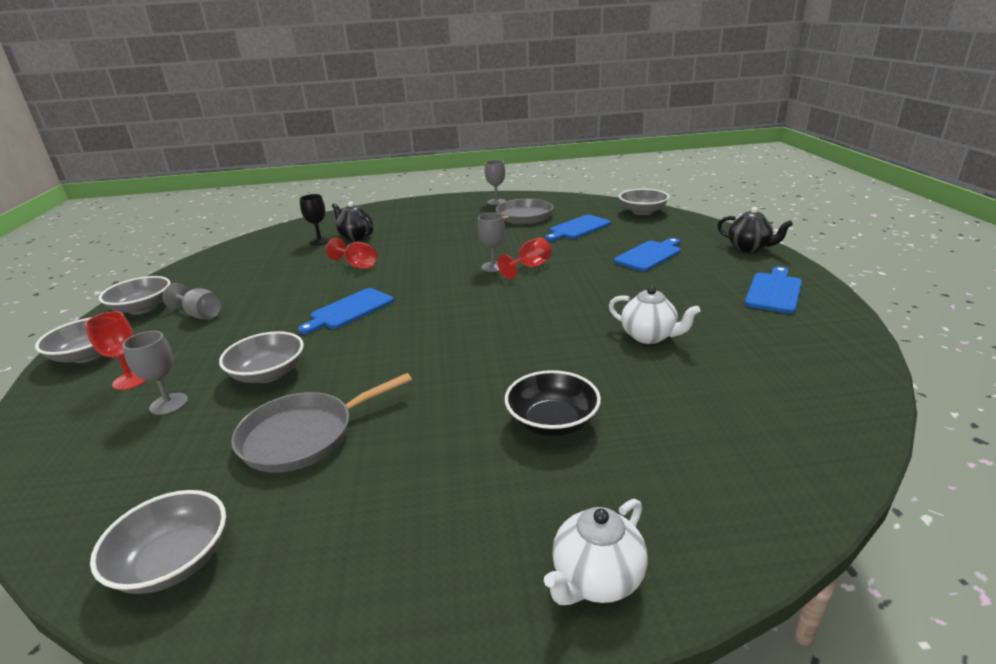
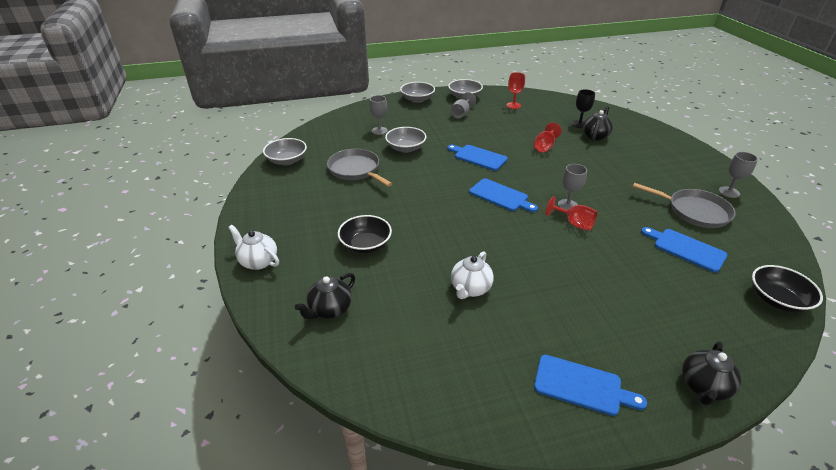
camera: 80 degrees right, 10 degrees up
red goblet [85,311,147,390] -> red goblet moved to [506,72,525,109]
blue cutting board [614,238,681,271] -> blue cutting board moved to [469,178,538,212]
grey bowl [619,189,669,215] -> black bowl [752,265,823,313]
none -> black teapot [295,273,355,319]

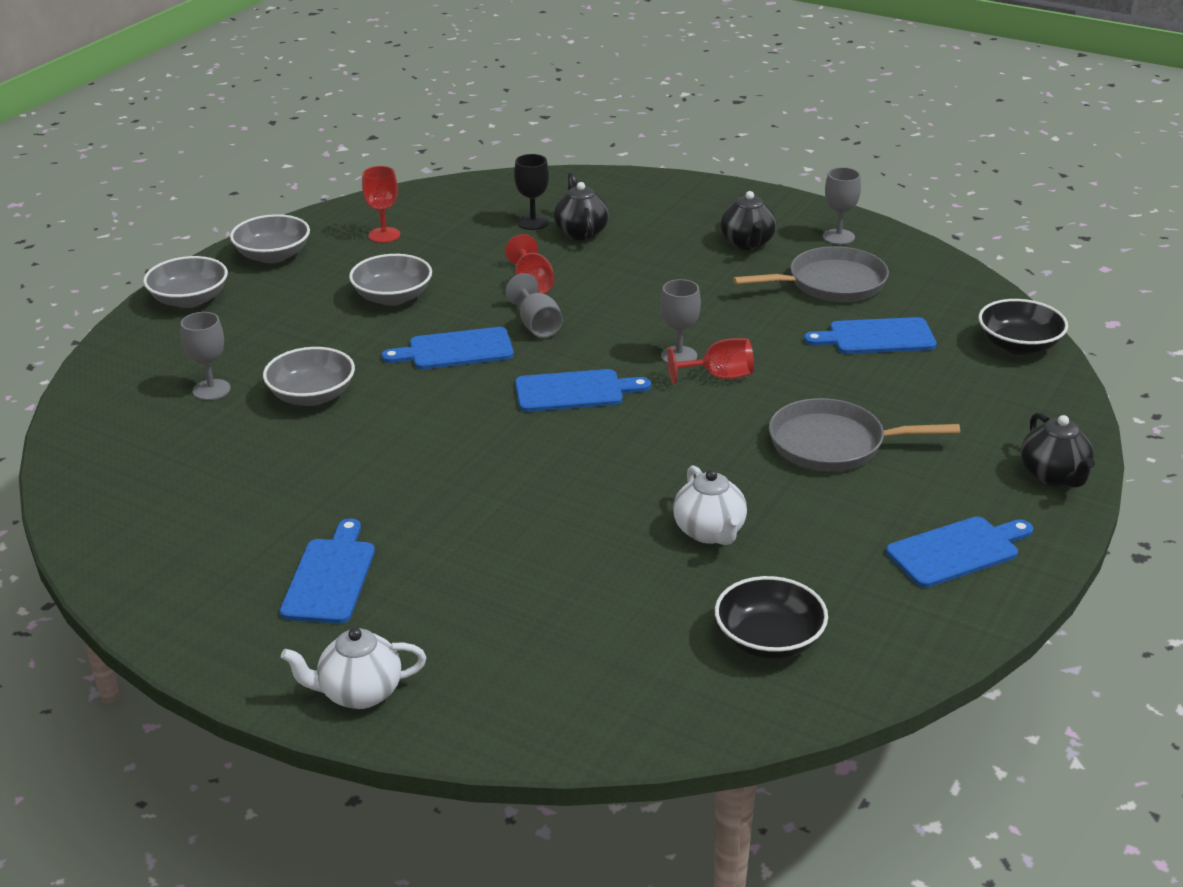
camera: 45 degrees left, 5 degrees down
grey bowl [263,138,307,165] -> grey bowl moved to [349,254,432,306]
black teapot [295,273,355,319] -> black teapot moved to [720,191,777,250]
grey pan [327,149,392,187] -> grey pan moved to [769,398,960,471]
black bowl [338,215,392,254] -> black bowl moved to [715,576,828,659]
grey goblet [451,92,476,119] -> grey goblet moved to [505,273,563,338]
none -> blue cutting board [280,518,375,624]

